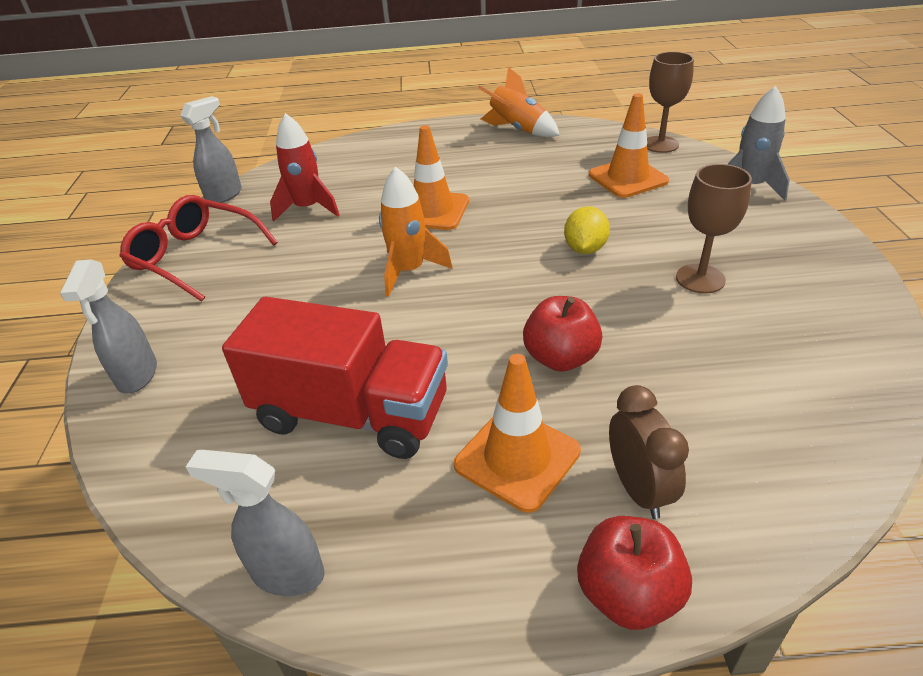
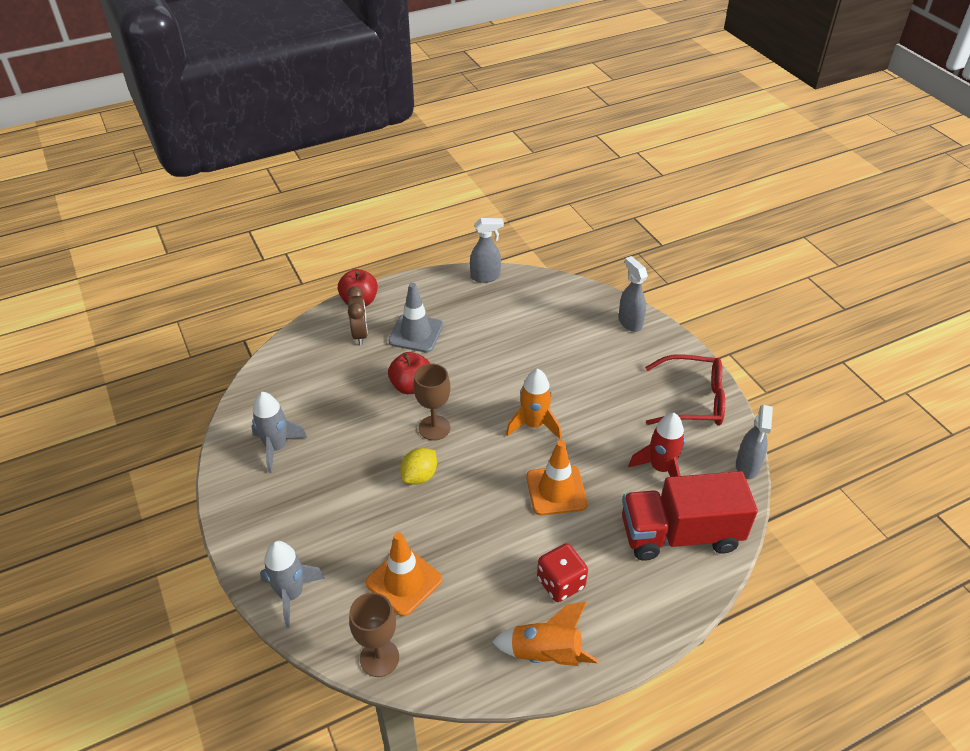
camera: 155 degrees right, 5 degrees up
red truck [222,296,448,459] -> red truck moved to [622,471,758,561]
orange traffic cone [454,354,581,513] -> grey traffic cone [388,283,443,353]
yellow lemon [564,206,610,254] -> yellow lemon turned 45 degrees clockwise [400,448,437,485]
brown clock [609,385,689,519] -> brown clock turned 150 degrees counterclockwise [347,286,368,345]
brown goblet [676,164,752,294] -> brown goblet moved to [413,364,450,440]
none -> grey rocket [251,392,307,473]
none -> red dice [537,543,588,602]

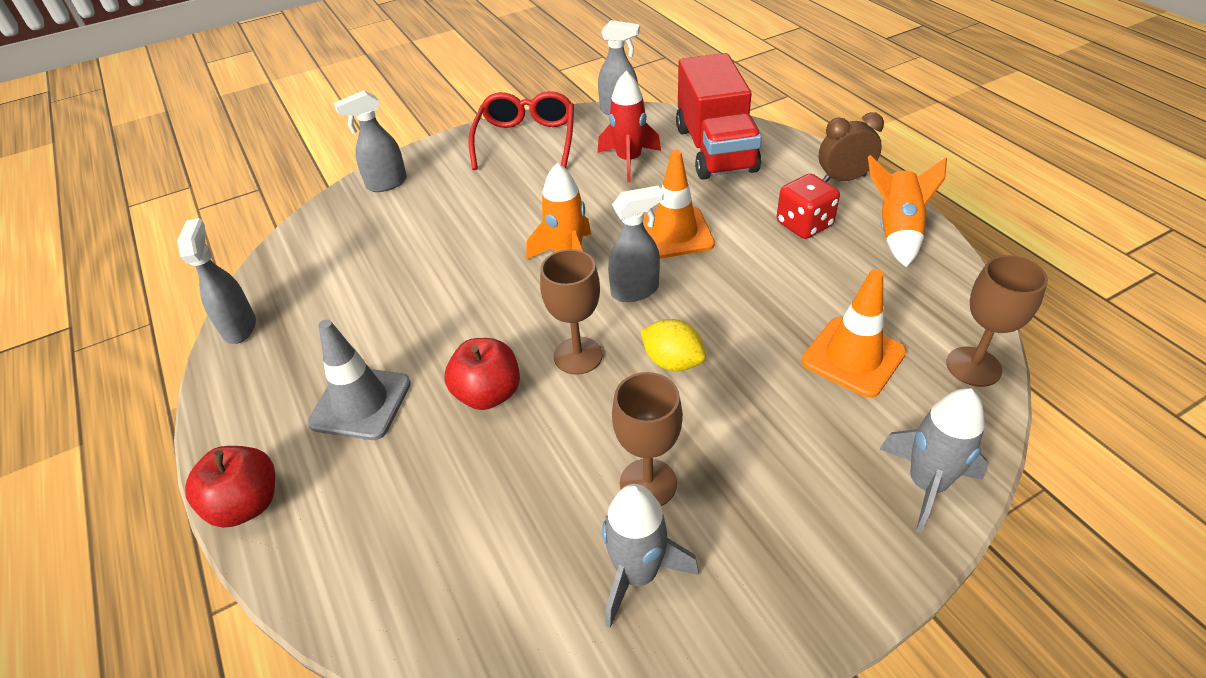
camera: 90 degrees left, 0 degrees up
brown clock [347,286,368,345] -> brown clock moved to [819,112,884,182]
none -> grey spray bottle [608,186,664,302]
none -> brown goblet [612,372,683,506]

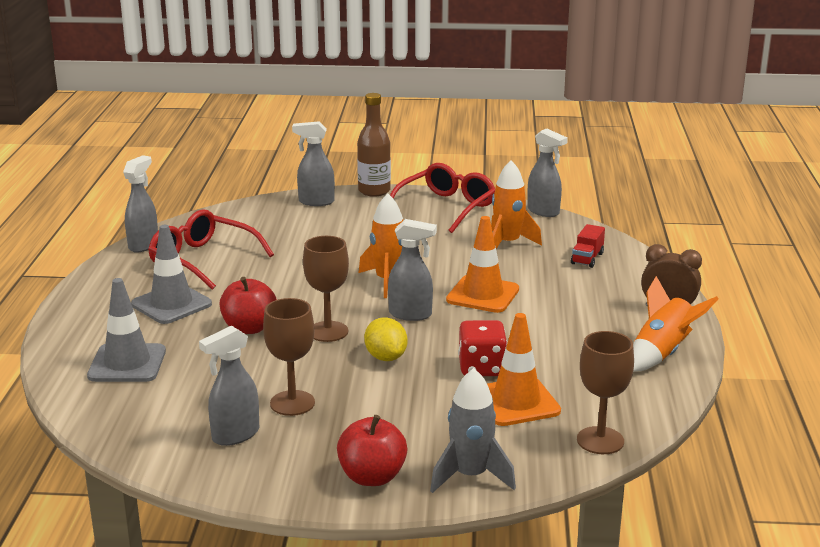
camera: 30 degrees right, 20 degrees down
red apple [185,446,275,528] -> red apple moved to [337,415,407,486]
red rocket [598,71,661,182] -> orange rocket [491,160,542,249]
grey rocket [602,484,699,628] -> grey spray bottle [199,325,259,446]
red truck [676,53,762,180] -> red truck [571,224,605,268], size x0.40
red dice [777,174,840,239] -> red dice moved to [458,320,507,376]
none -> grey traffic cone [87,278,166,382]
none -> red glasses [148,209,274,290]
none -> brown bottle [357,93,391,197]

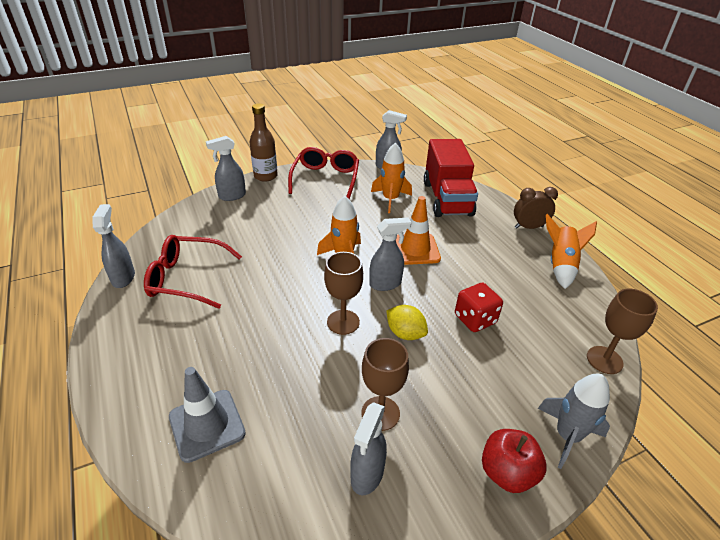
camera: 30 degrees left, 15 degrees up
grey traffic cone [131,225,212,324] -> none
red apple [220,277,277,334] -> none
orange traffic cone [487,313,561,426] -> none
red truck [571,224,605,268] -> red truck [424,139,478,217], size x2.50

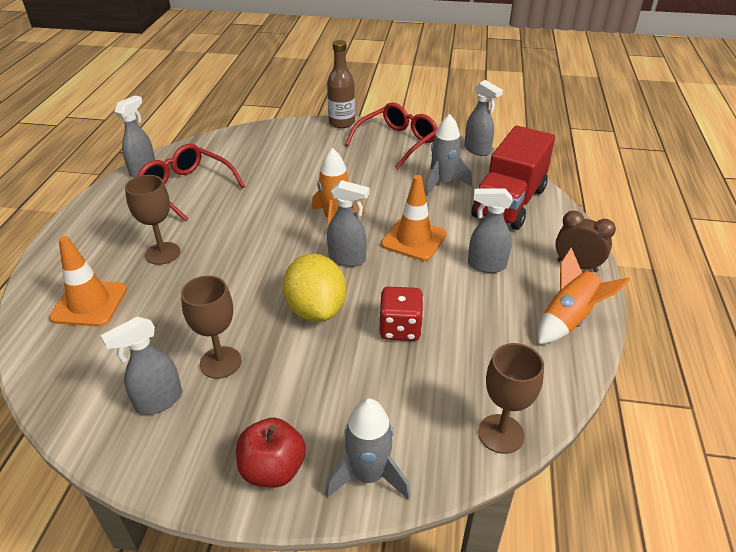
camera: 35 degrees right, 0 degrees up
grey traffic cone [169,367,246,463] -> orange traffic cone [49,236,127,327]
grey spray bottle [206,136,246,201] -> grey spray bottle moved to [468,188,513,273]
brown goblet [324,252,363,335] -> brown goblet moved to [125,175,180,265]
orange rocket [371,143,412,213] -> grey rocket [425,114,472,196]
yellow lemon [386,305,428,340] -> yellow lemon [283,254,347,322], size x1.62

